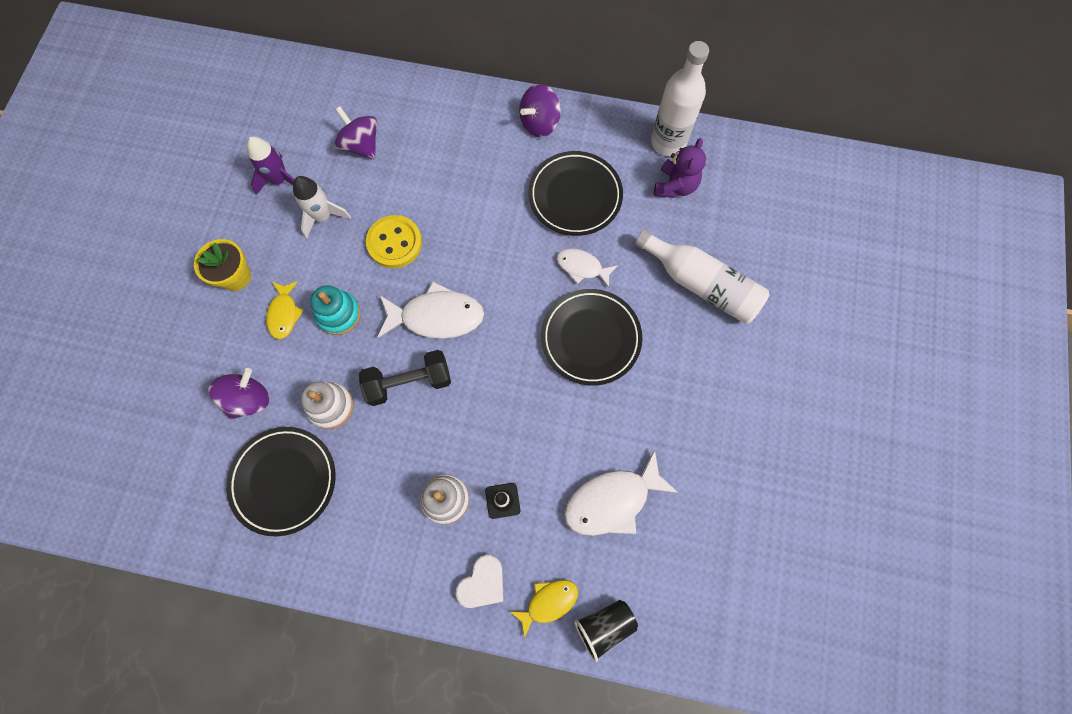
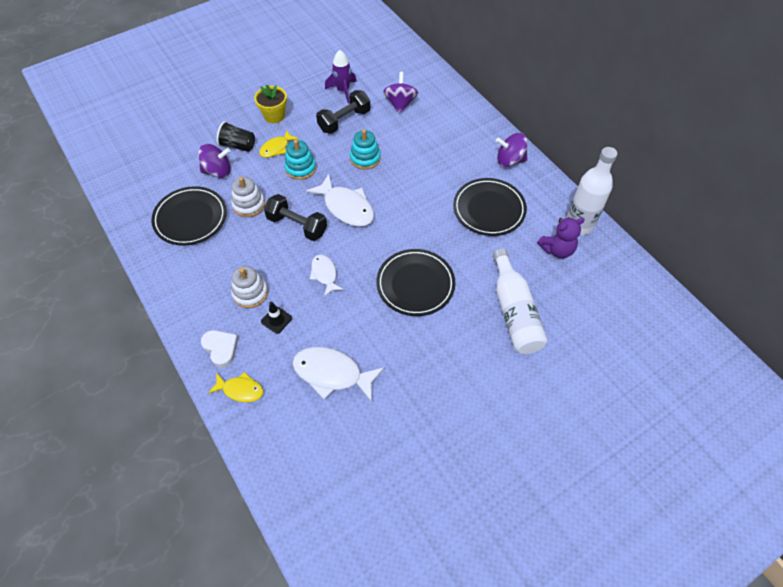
camera: 45 degrees right, 15 degrees down
white rocket [293,176,351,239] -> black dumbbell [316,90,370,134]
yellow button [366,215,422,268] -> turquoise stacking toy [350,129,381,170]
white heart [455,555,504,608] -> white heart turned 120 degrees counterclockwise [201,330,238,368]
white fish [556,248,618,288] -> white fish moved to [310,255,344,297]
black cup [574,600,638,662] -> black cup moved to [217,121,255,152]

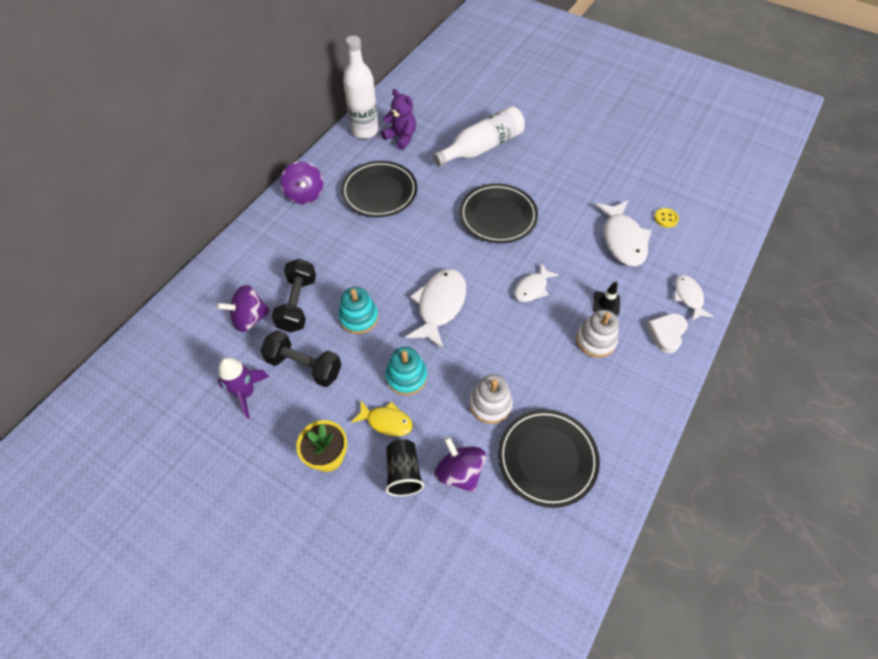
camera: 115 degrees left, 0 degrees up
yellow fish [208,372,264,402] -> white fish [674,275,714,321]
black dumbbell [264,194,327,241] -> black dumbbell moved to [272,259,316,332]
none -> yellow button [654,208,679,228]

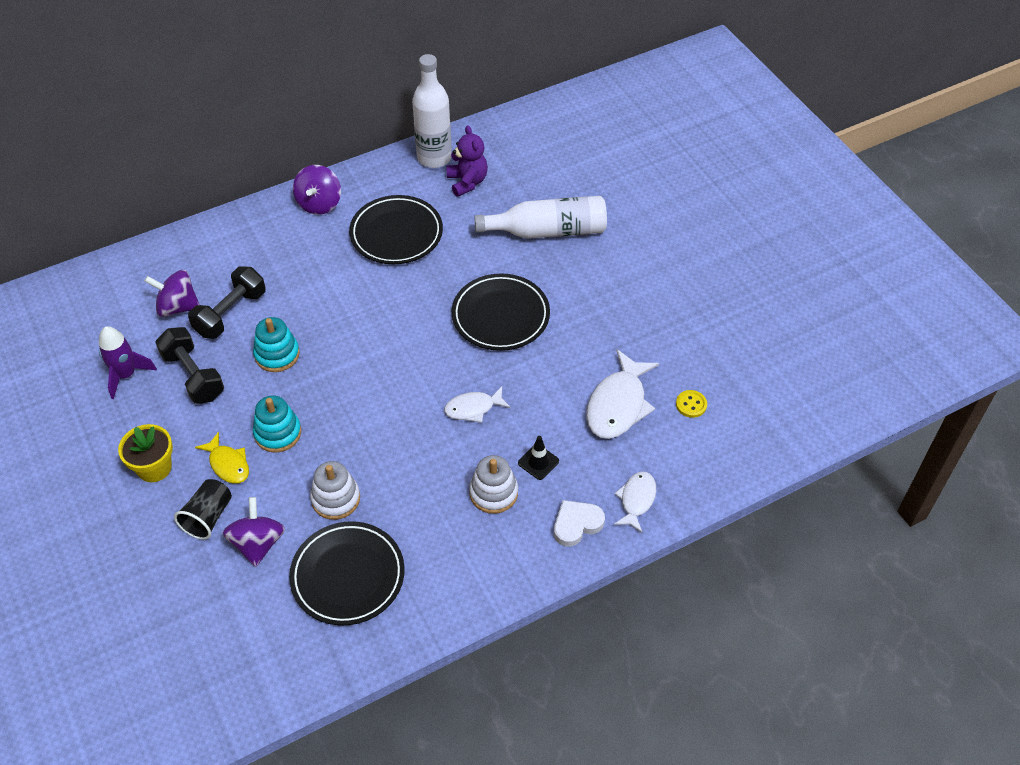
camera: 30 degrees right, 5 degrees down
white fish [406,269,466,349] -> none

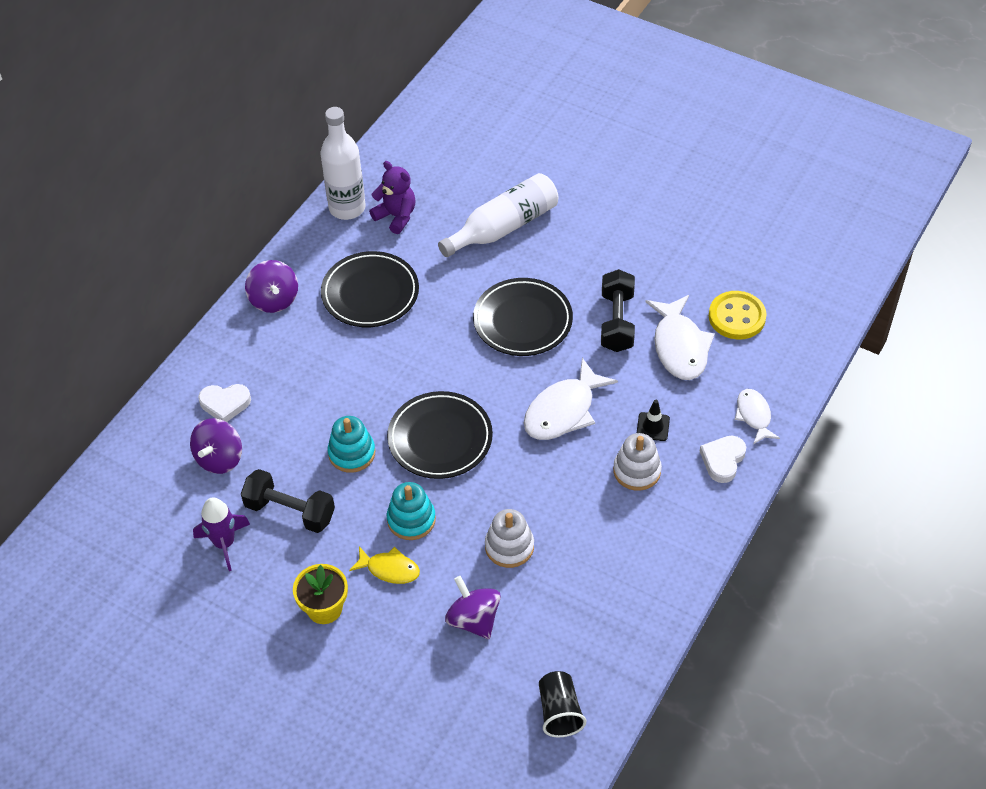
camera: 30 degrees left, 0 degrees up
purple spinning top [144,270,200,317] -> purple spinning top turned 45 degrees counterclockwise [190,418,242,474]
black cup [174,479,232,540] -> black cup moved to [539,671,586,737]
black dumbbell [188,266,266,339] -> black dumbbell moved to [601,269,635,352]
black plate [289,521,405,625] -> black plate moved to [387,391,493,479]
white fish [444,387,510,423] -> white fish [524,358,618,440], size x1.70
yellow button [676,390,707,418] -> yellow button [709,291,767,340], size x1.91
none -> white heart [198,384,251,422]

